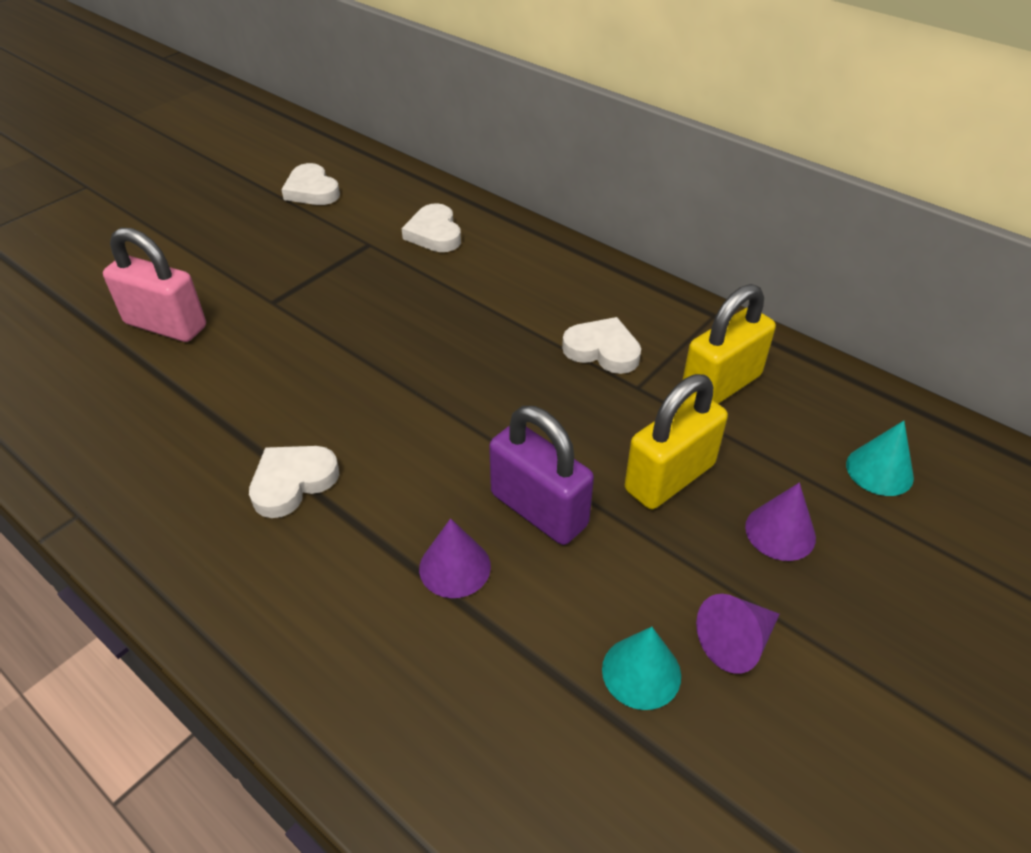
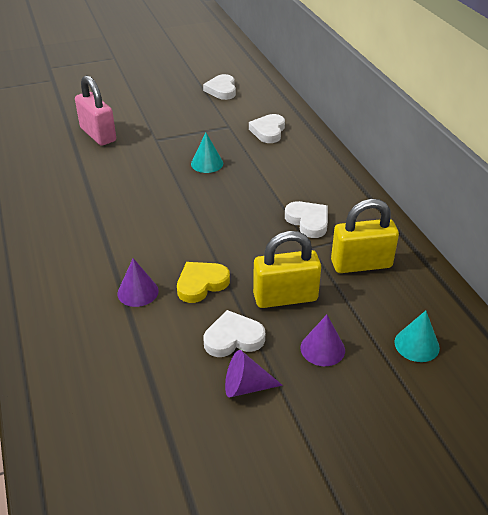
camera: 30 degrees right, 5 degrees down
white heart [249,446,339,518] -> white heart moved to [204,310,265,357]
purple padlock [489,406,594,545] -> yellow heart [177,262,230,303]
turquoise cone [602,627,681,710] -> turquoise cone moved to [191,133,223,173]

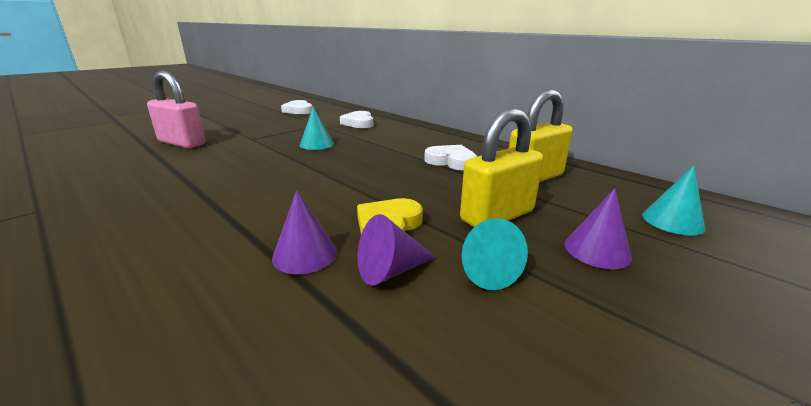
camera: 25 degrees left, 15 degrees down
white heart [204,310,265,357] -> turquoise cone [462,218,528,290]
purple cone [225,350,283,397] -> purple cone moved to [357,214,435,286]

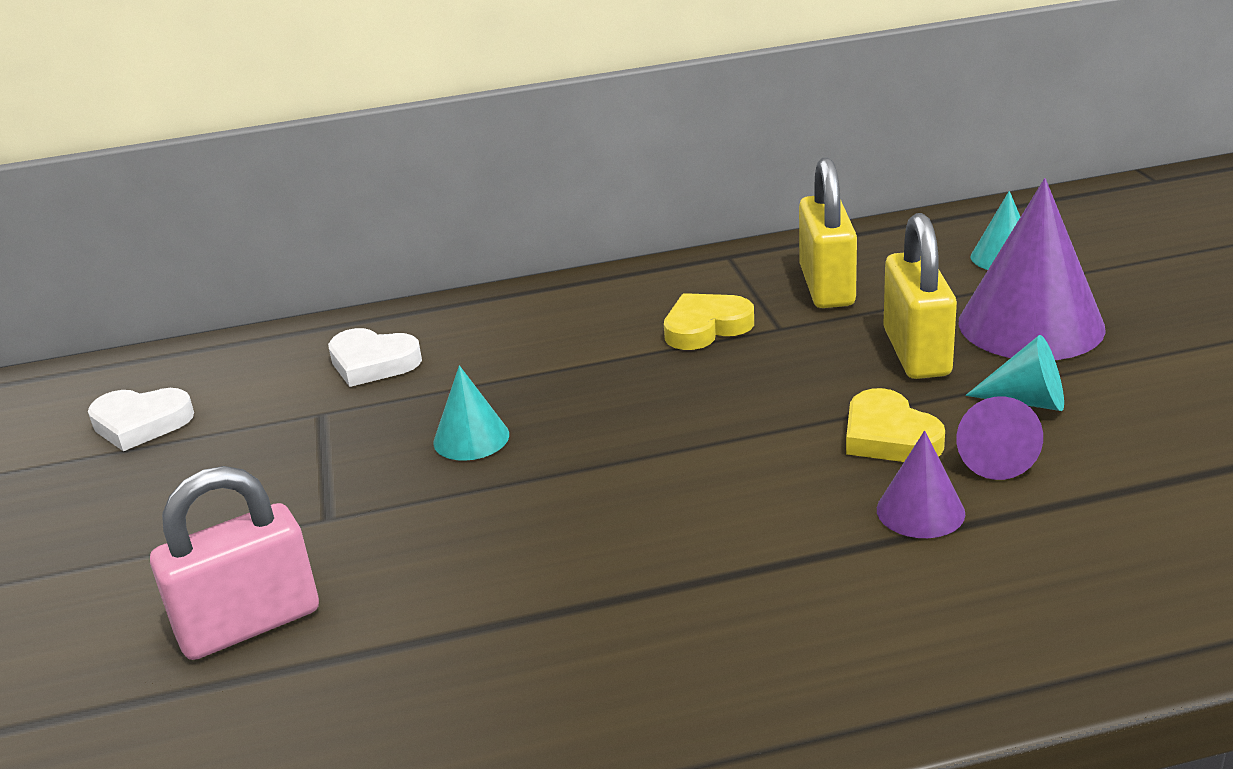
camera: 55 degrees left, 5 degrees up
white heart [424,145,477,171] -> yellow heart [664,293,754,350]
purple cone [564,188,632,269] -> purple cone [958,178,1106,360], size x1.99

